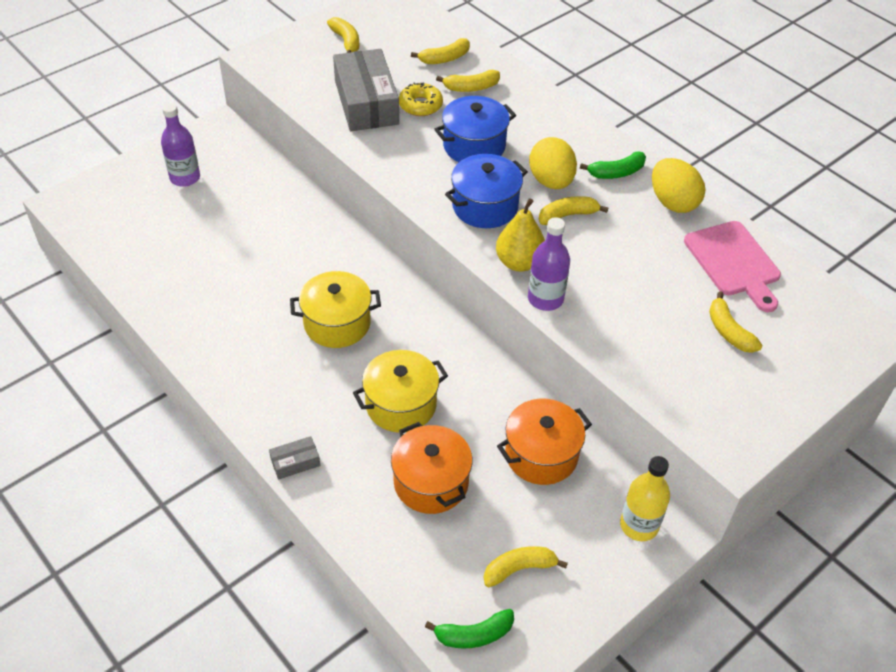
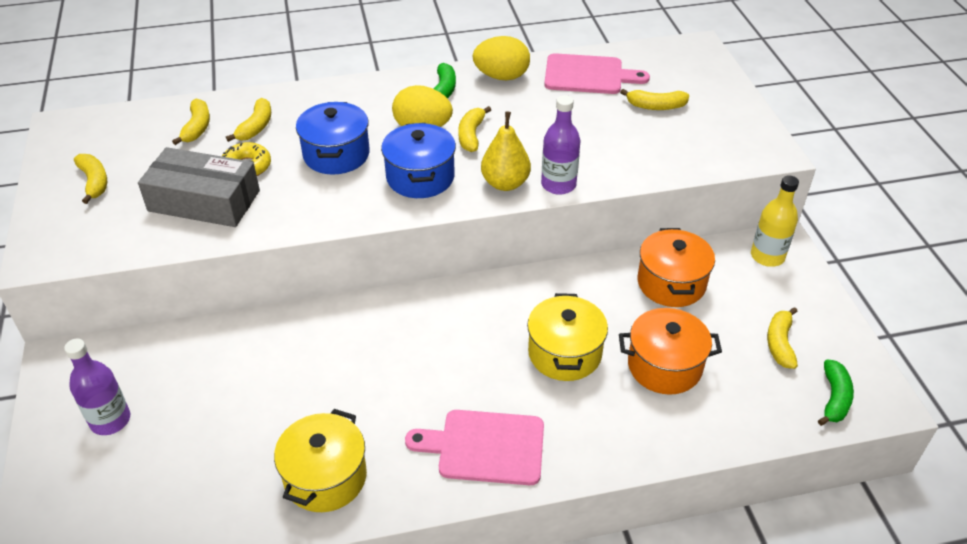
camera: 60 degrees left, 5 degrees down
grey box [269,436,320,480] -> none
yellow pot [290,271,381,348] -> yellow pot moved to [274,409,367,512]
yellow banana [327,17,359,53] -> yellow banana turned 60 degrees clockwise [74,154,107,204]
none -> pink cutting board [405,410,544,485]

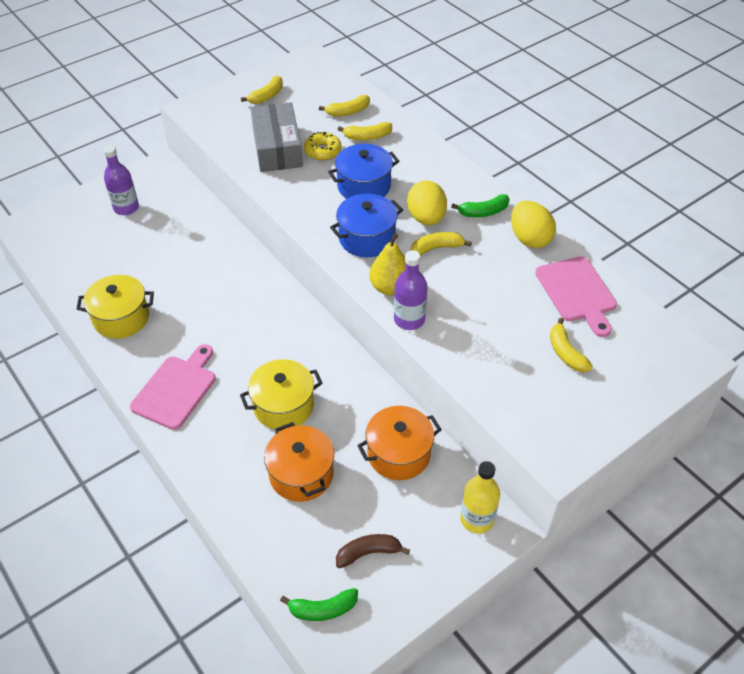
camera: 65 degrees right, 5 degrees up
pink cutting board [405,410,544,485] -> pink cutting board turned 45 degrees clockwise [130,344,216,430]
yellow banana [767,307,798,369] -> brown banana [336,534,410,568]

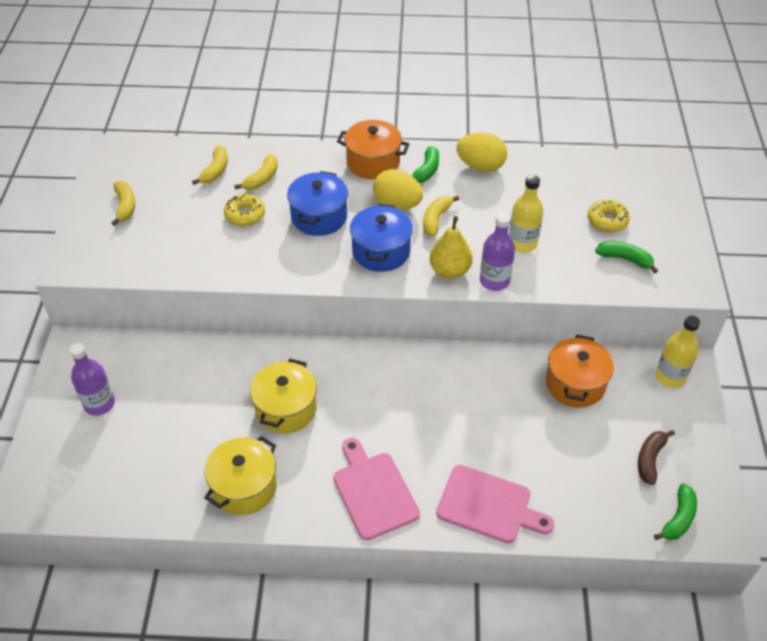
camera: 50 degrees left, 0 degrees up
yellow pot [240,359,323,429] -> yellow pot moved to [250,359,317,433]
grey box [251,103,303,172] -> none
orange pot [264,422,334,502] -> orange pot moved to [337,120,409,179]
pink cutting board [535,256,617,337] -> pink cutting board moved to [436,465,554,543]
yellow banana [550,318,593,372] -> yellow donut [588,200,630,232]
none -> yellow bottle [509,175,543,253]
none -> green banana [595,241,658,274]

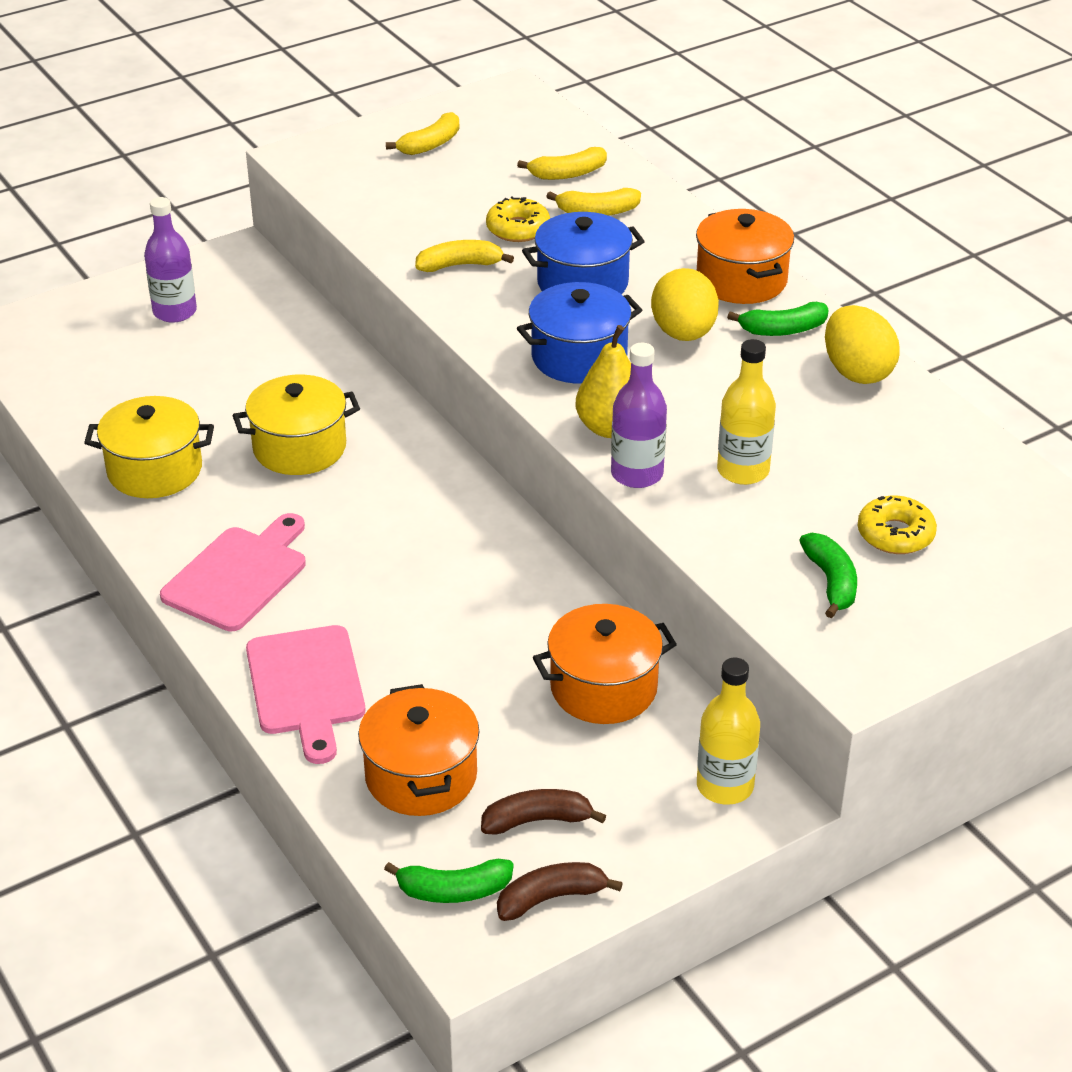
camera: 55 degrees right, 10 degrees down
yellow banana [423,196,459,236] -> yellow banana moved to [415,240,514,272]
none -> orange pot [358,684,479,816]
none -> brown banana [497,862,623,921]

